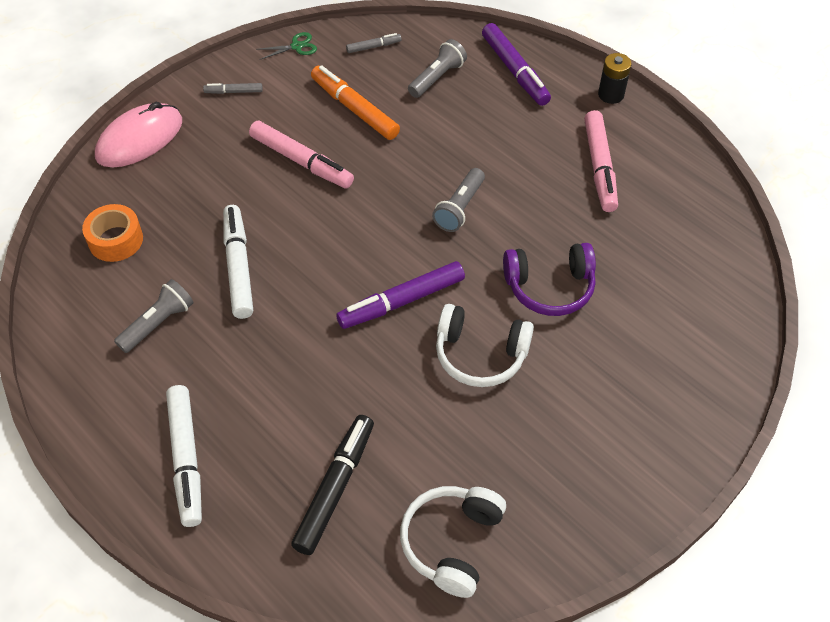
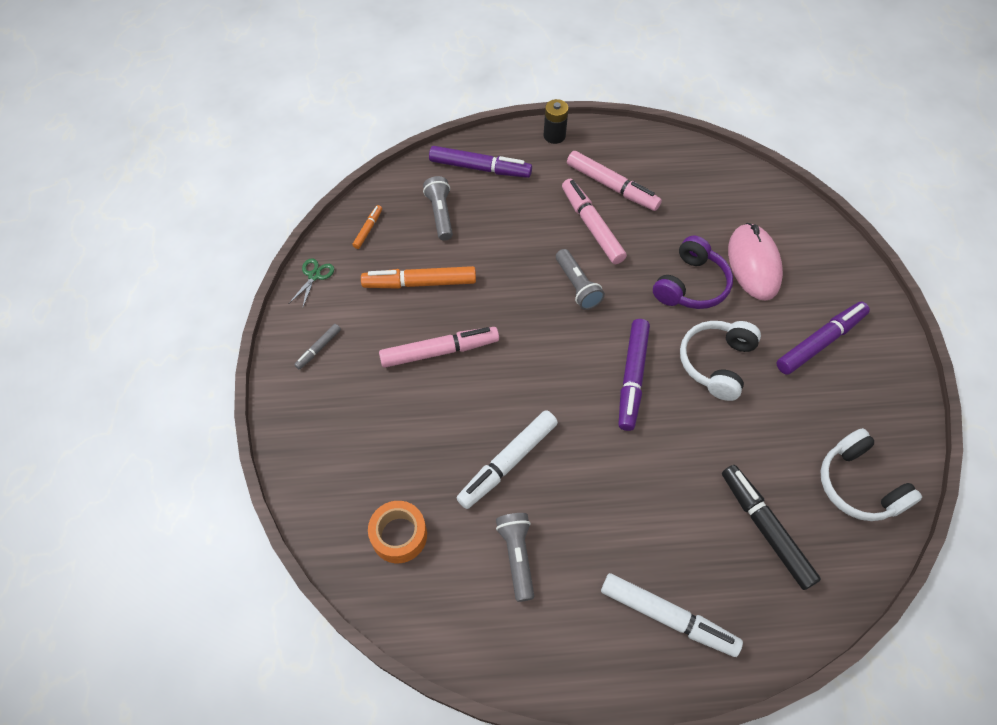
camera: 50 degrees left, 5 degrees up
pink mouse [95,102,182,168] -> pink mouse moved to [728,223,783,301]
white marker [223,205,253,319] -> white marker turned 75 degrees counterclockwise [457,410,558,509]
grey marker [346,33,401,53] -> orange marker [352,205,382,249]
white headphones [436,304,534,387] -> white headphones turned 150 degrees clockwise [680,321,761,401]
none -> pink marker [562,179,627,264]
none -> purple marker [776,302,870,375]

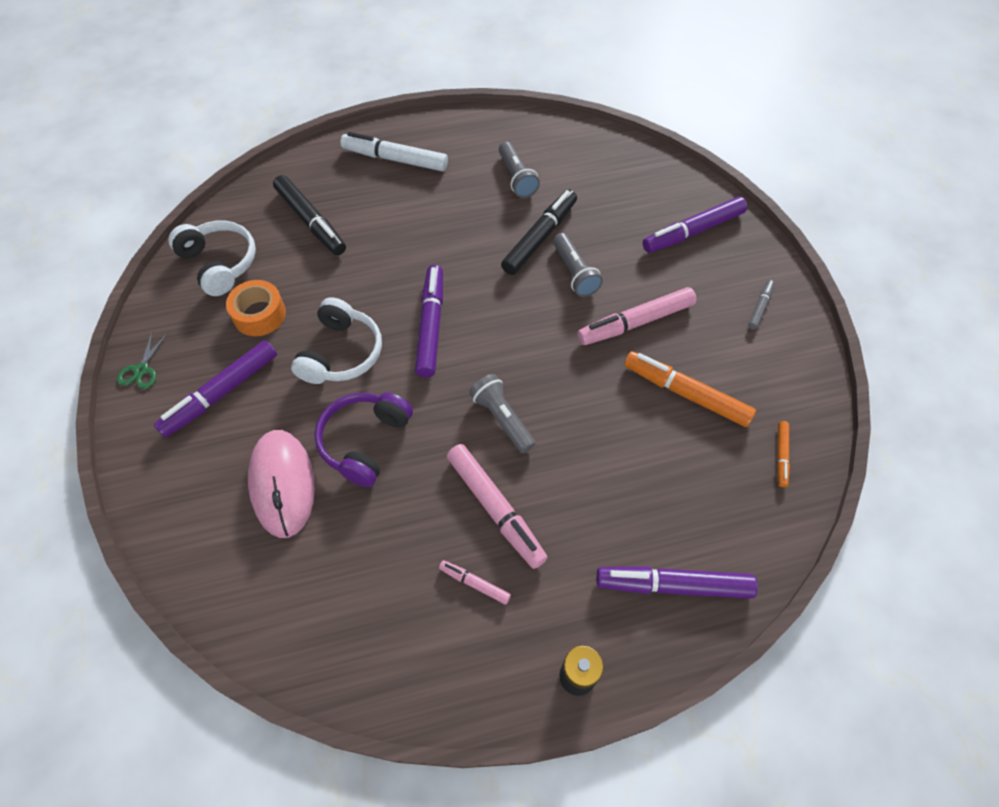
camera: 170 degrees right, 0 degrees up
green scissors [289,258,334,309] -> green scissors moved to [117,332,168,389]
orange marker [361,266,476,289] -> orange marker turned 135 degrees counterclockwise [624,351,756,427]
orange tape [368,501,427,563] -> orange tape moved to [226,280,286,336]
grey flashlight [423,176,453,241] -> grey flashlight moved to [553,233,603,297]
white marker [457,410,558,509] -> black marker [501,190,577,275]
pink marker [567,151,662,211] -> pink marker [439,560,511,605], size x0.50
none -> purple marker [643,196,747,253]

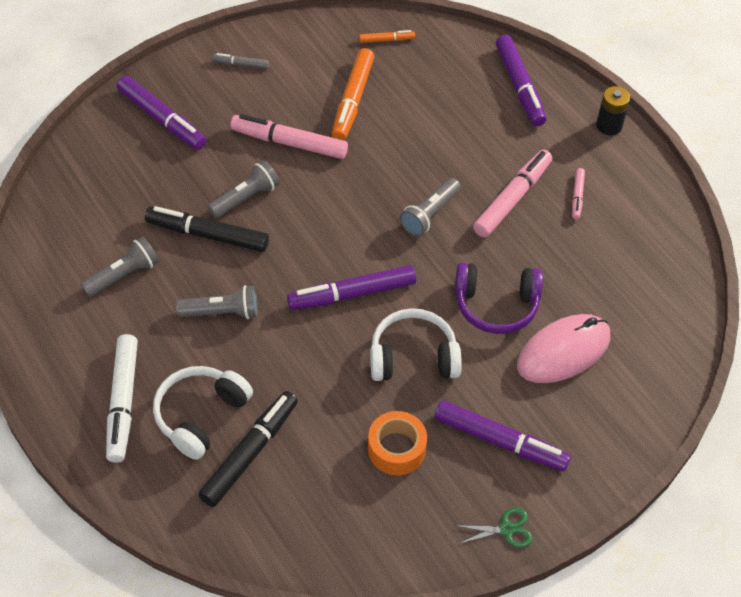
camera: 110 degrees left, 5 degrees down
white headphones [168,220,256,296] -> white headphones moved to [153,366,253,460]
pink marker [577,287,697,345] -> pink marker turned 150 degrees clockwise [231,114,348,159]
none -> grey flashlight [176,285,258,319]

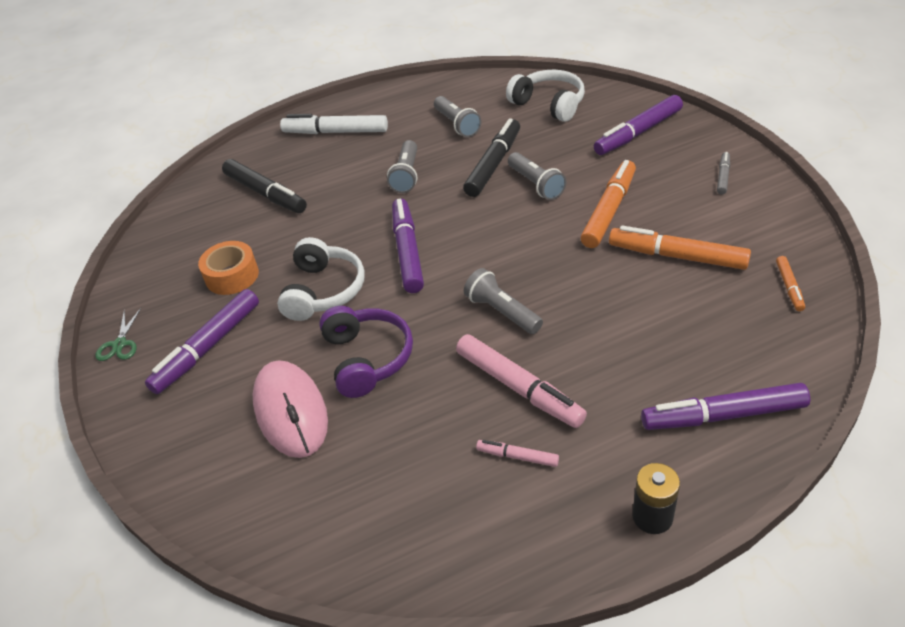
camera: 105 degrees right, 10 degrees down
white headphones [153,366,253,460] -> white headphones moved to [506,70,585,122]
pink marker [231,114,348,159] -> orange marker [580,160,636,248]
purple headphones [455,263,543,334] -> purple headphones turned 150 degrees clockwise [319,306,413,398]

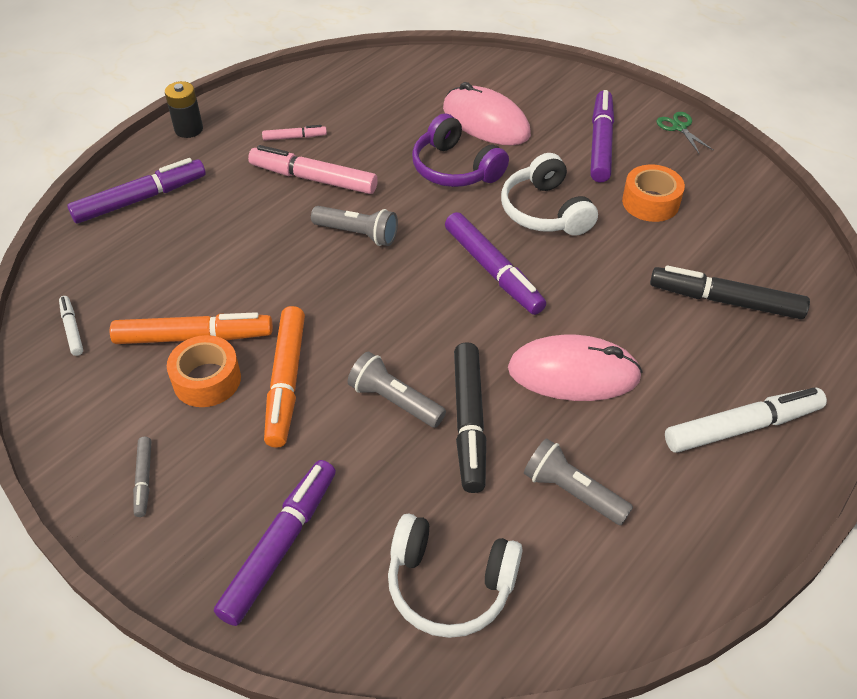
camera: 150 degrees right, 5 degrees up
grey flashlight [387,140,417,193] -> pink mouse [508,335,643,401]
orange marker [776,256,805,311] -> white marker [59,296,83,356]
none -> orange tape [167,335,241,407]

